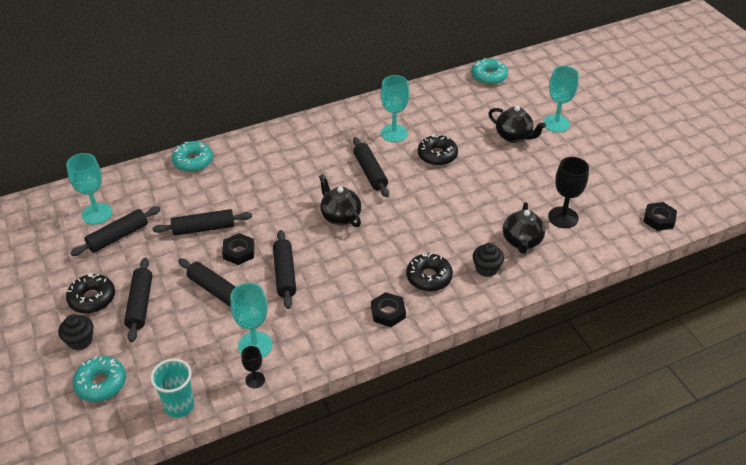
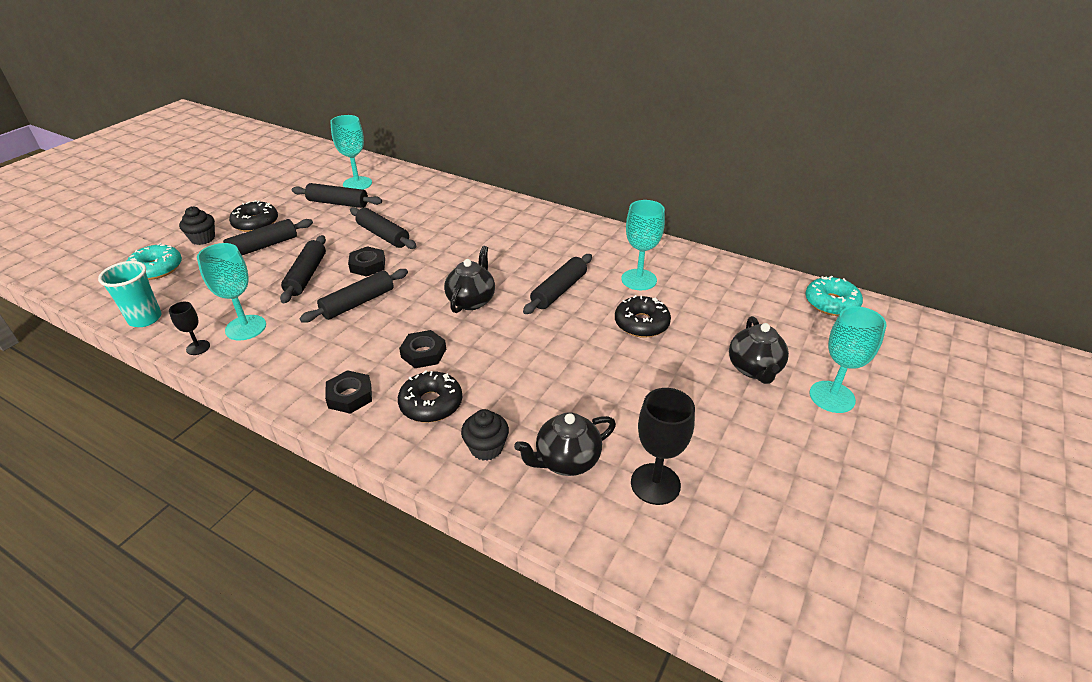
camera: 55 degrees right, 5 degrees down
turquoise donut [172,141,213,172] -> none
black nut [643,202,677,231] -> black nut moved to [399,330,446,368]

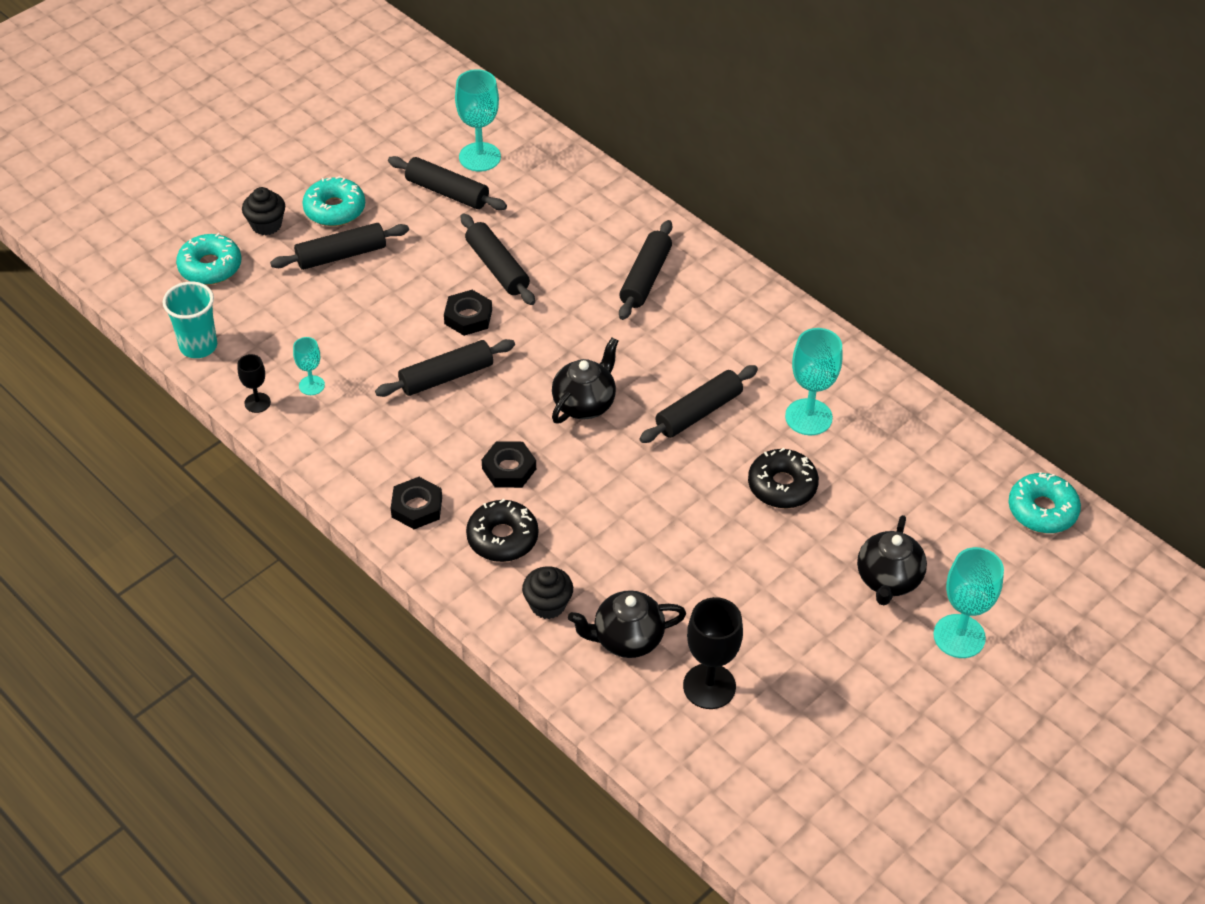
camera: 15 degrees right, 10 degrees up
turquoise goblet [197,243,266,341] -> turquoise goblet [293,337,325,395], size x0.55
black donut [229,200,278,232] -> turquoise donut [302,176,365,226]
black rolling pin [280,235,326,303] -> black rolling pin moved to [619,220,672,320]

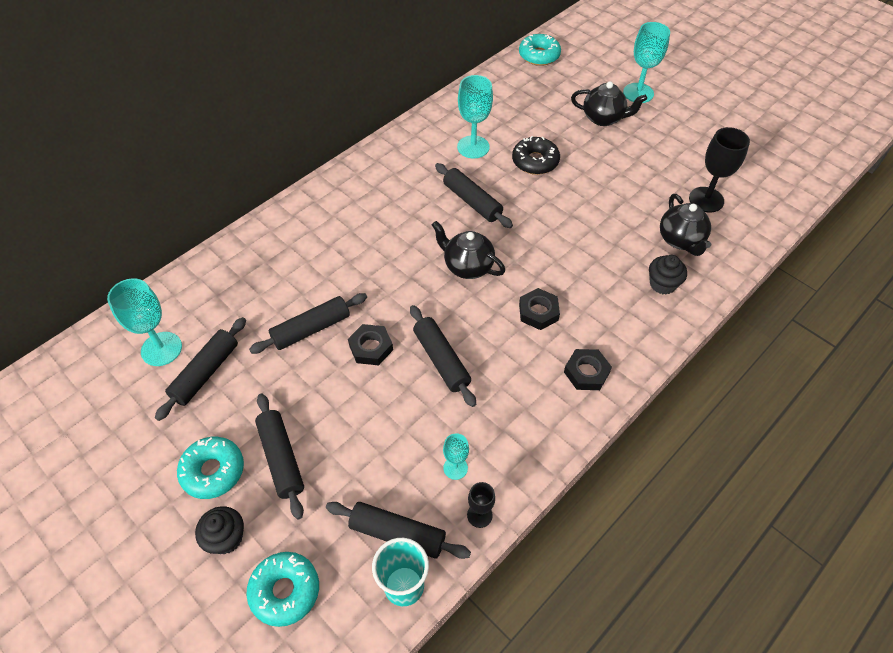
camera: 90 degrees left, 5 degrees up
black donut [466,499,538,562] -> none
black rolling pin [619,220,672,320] -> black rolling pin moved to [326,502,471,559]

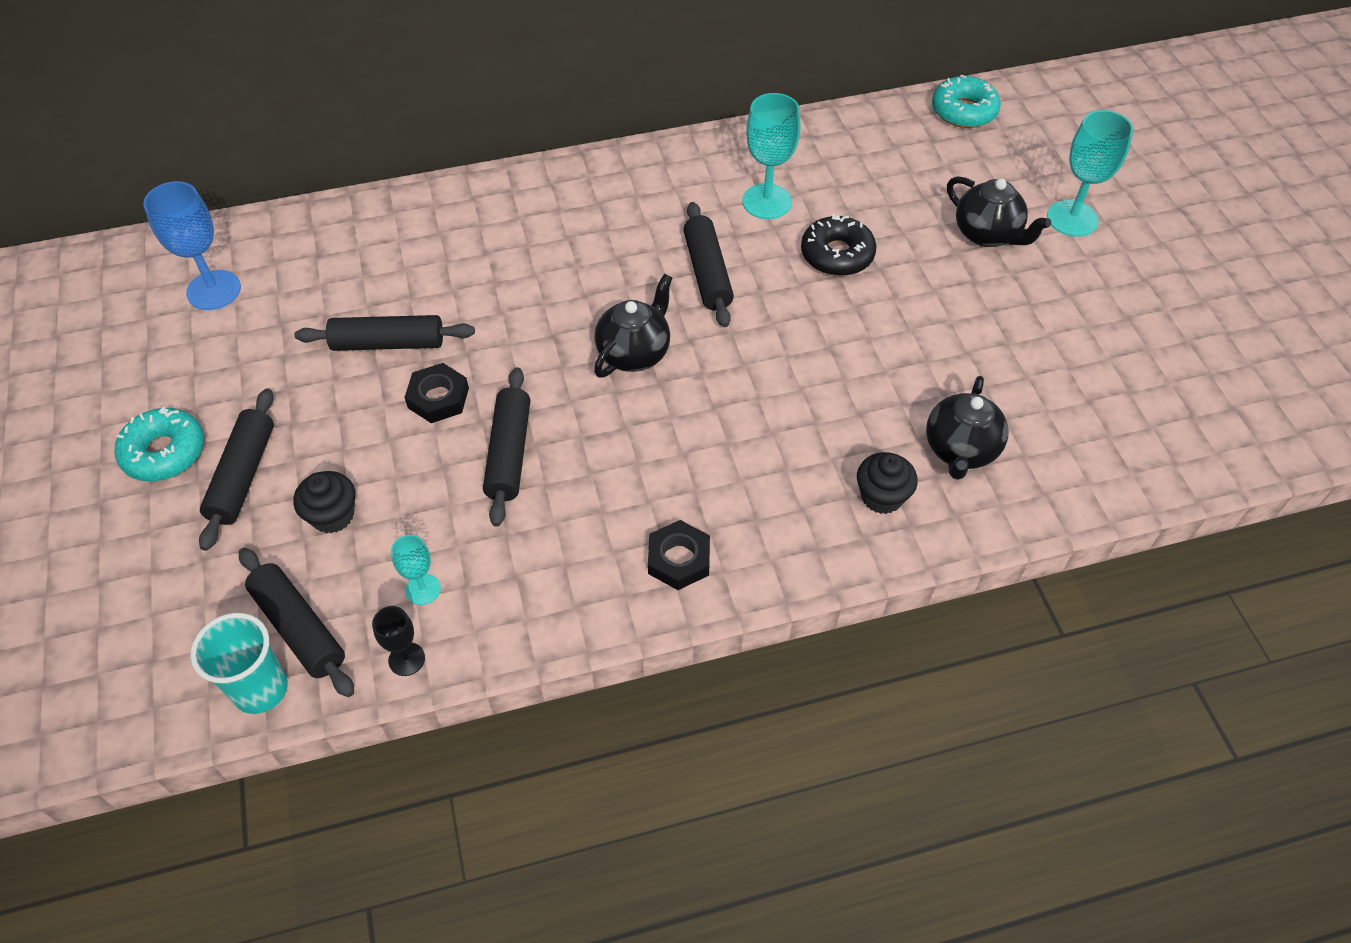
camera: 30 degrees right, 0 degrees up
turquoise goblet [107,278,182,366] -> blue goblet [143,181,241,310]
black rolling pin [155,317,246,421] -> none
black cupcake [195,506,244,554] -> black cupcake moved to [293,471,355,533]
turquoise donut [246,552,319,627] -> none
black teapot [432,221,505,279] -> black teapot turned 60 degrees clockwise [594,274,673,377]
black nut [519,288,560,330] -> none
black goblet [689,127,750,213] -> none

